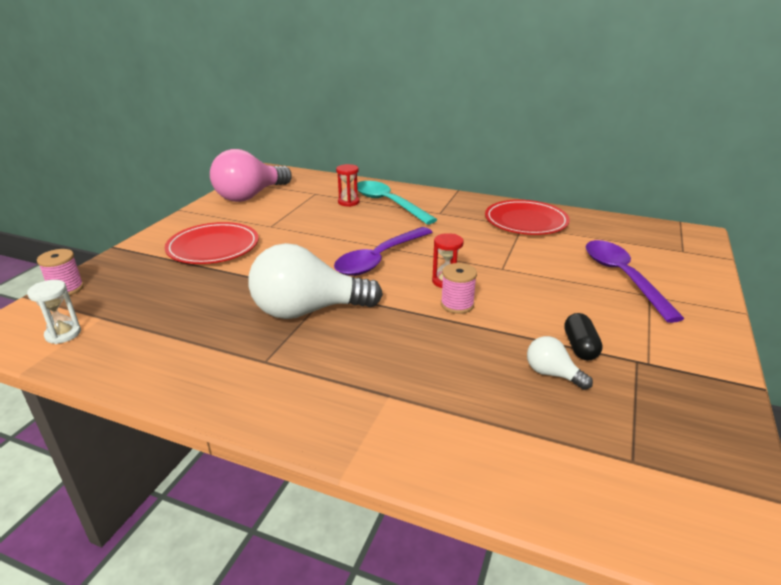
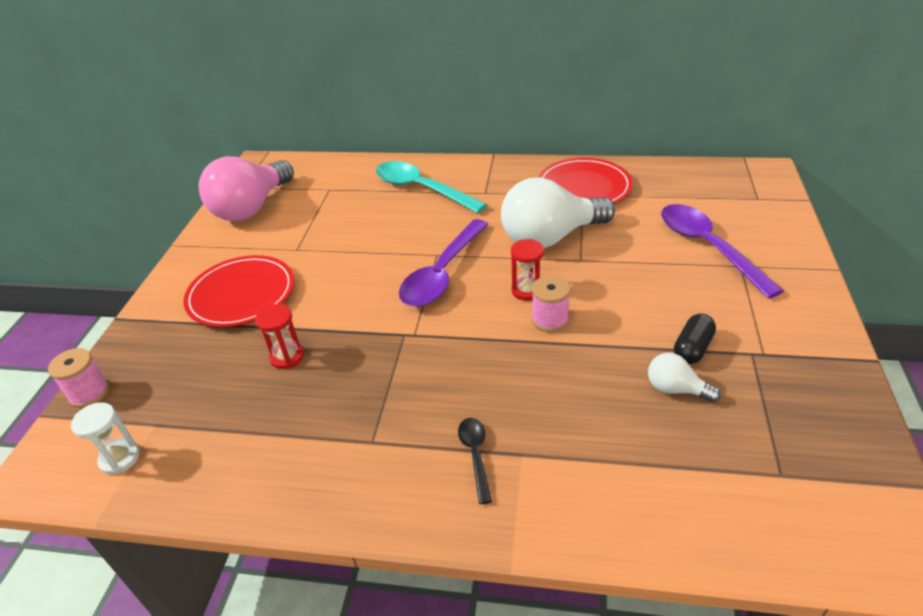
camera: 10 degrees left, 10 degrees up
white light bulb [248,243,383,319] -> white light bulb moved to [501,177,615,248]
red hourglass [336,164,360,207] -> red hourglass moved to [255,304,304,369]
black capsule [564,313,603,361] -> black capsule turned 45 degrees clockwise [674,313,716,364]
none -> black spoon [458,418,492,504]

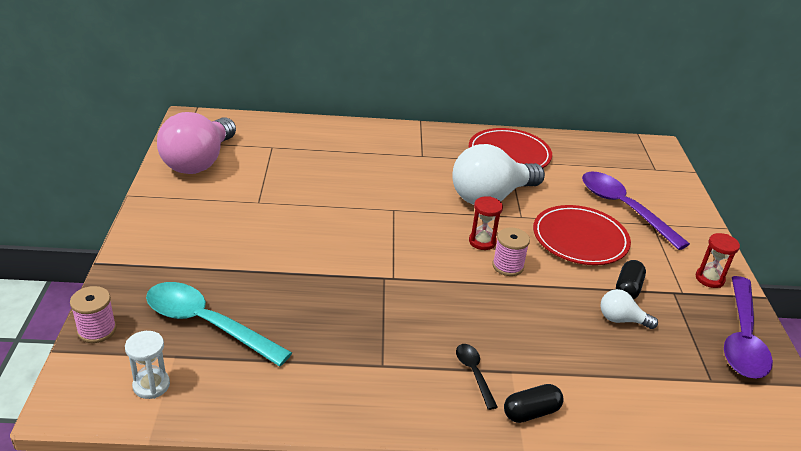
camera: 15 degrees left, 5 degrees down
red plate [183,255,294,327] -> red plate moved to [533,205,631,265]
red hourglass [255,304,304,369] -> red hourglass moved to [696,233,740,288]
turquoise spoon [376,161,487,213] -> turquoise spoon moved to [146,282,292,366]
purple spoon [399,219,489,307] -> purple spoon moved to [724,276,773,379]
none -> black capsule [504,384,564,423]

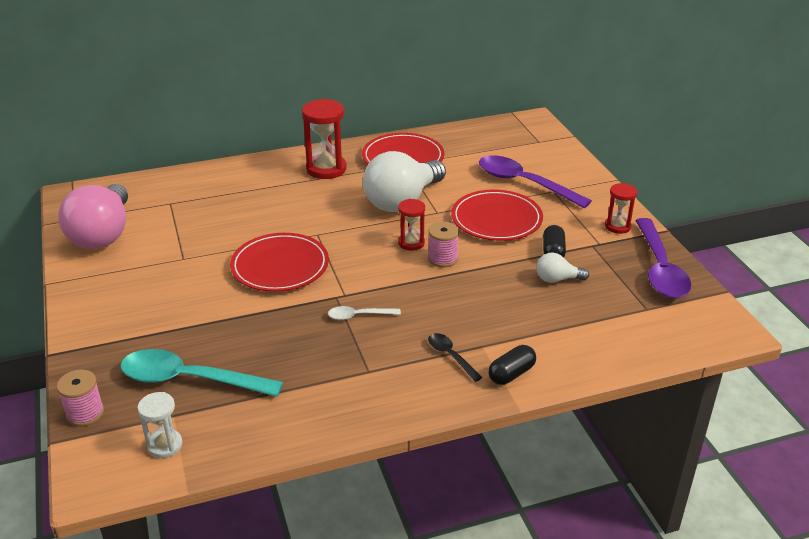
camera: 15 degrees left, 0 degrees up
none -> red plate [230,233,329,292]
none -> red hourglass [302,99,347,179]
none -> white spoon [328,306,401,320]

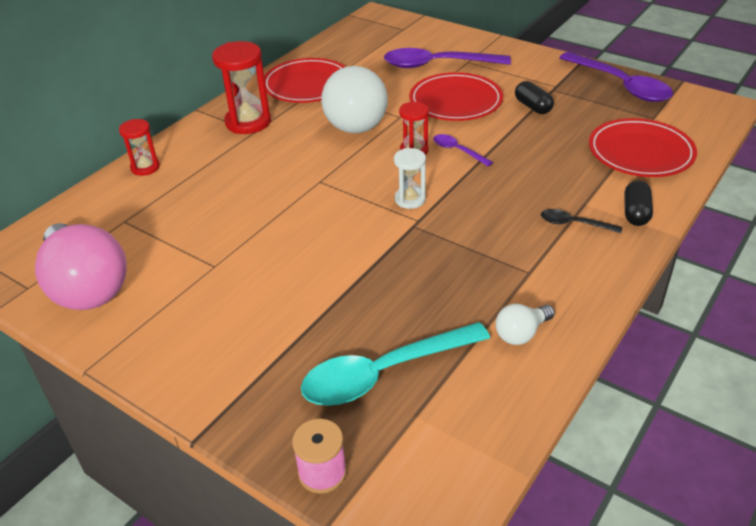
camera: 35 degrees left, 5 degrees up
white hourglass [137,392,182,458] -> white hourglass moved to [394,148,426,209]
red plate [230,233,329,292] -> red plate moved to [589,118,697,177]
white spoon [328,306,401,320] -> none
pink spool [428,222,459,268] -> purple spoon [433,134,493,166]
white light bulb [536,253,589,283] -> white light bulb moved to [495,304,555,345]
red hourglass [605,183,637,234] -> red hourglass moved to [119,119,160,176]

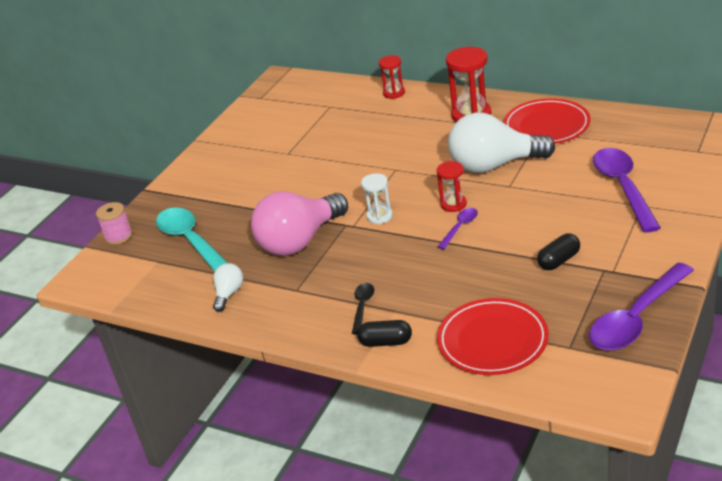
camera: 85 degrees right, 5 degrees down
pink light bulb [35,223,127,310] -> pink light bulb moved to [251,192,348,256]
red plate [409,72,503,121] -> none
white light bulb [495,304,555,345] -> white light bulb turned 60 degrees clockwise [213,263,243,312]

